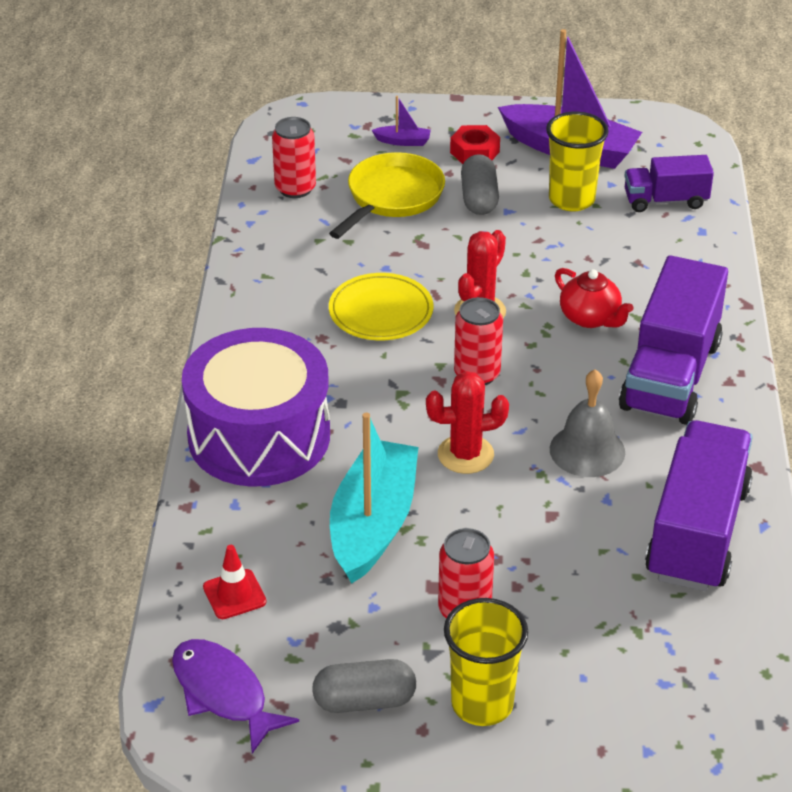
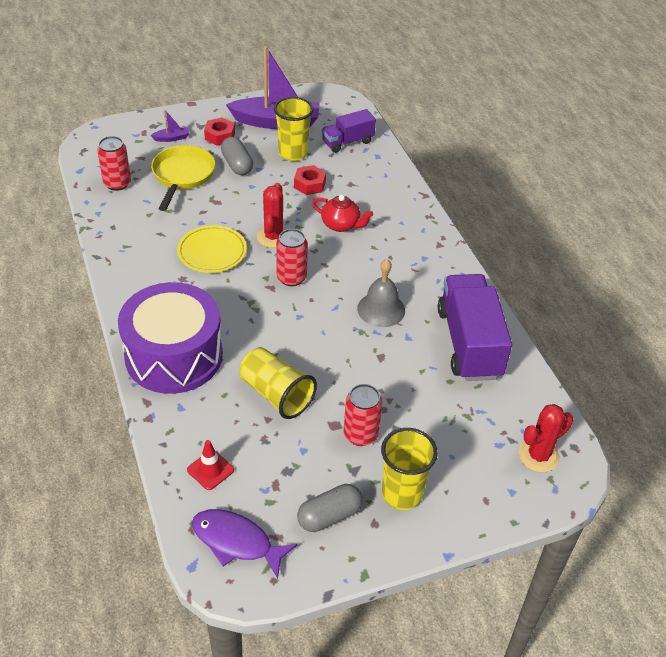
camera: 25 degrees left, 5 degrees up
turquoise boat [330,413,418,584] -> yellow cup [239,347,317,419]
red cactus [426,371,509,474] -> red cactus moved to [519,404,574,473]
purple truck [619,255,728,425] -> none
none -> red nut [294,165,326,195]

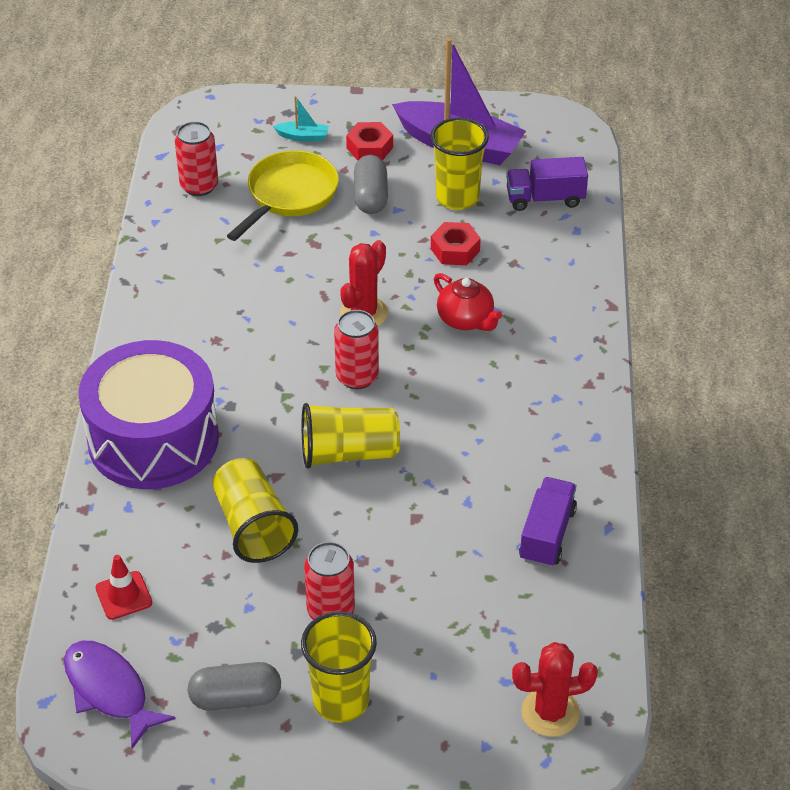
camera: 25 degrees right, 0 degrees up
purple boat [151,109,190,142] -> turquoise boat [273,96,329,141]
yellow plate [177,225,247,273] -> none
grey bell [357,259,405,327] -> none
purple truck [438,274,512,381] -> purple truck [519,477,577,567], size x0.56
none -> yellow cup [302,403,400,469]

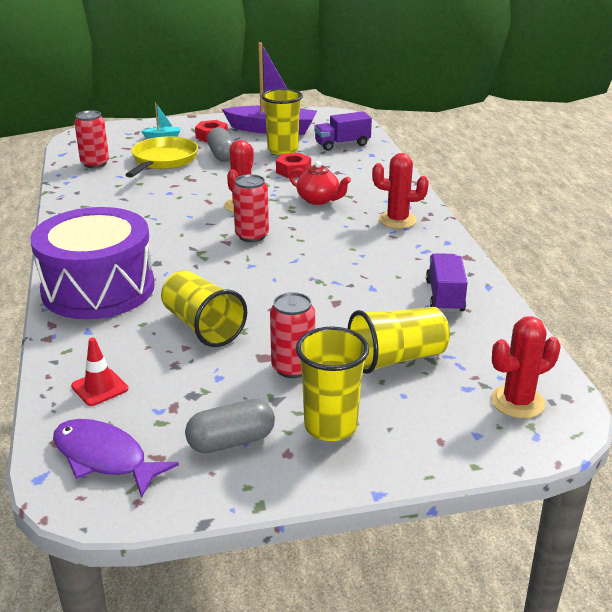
camera: 15 degrees left, 15 degrees down
yellow cup [302,403,400,469] -> yellow cup moved to [348,307,450,374]
none -> red cactus [372,153,429,229]

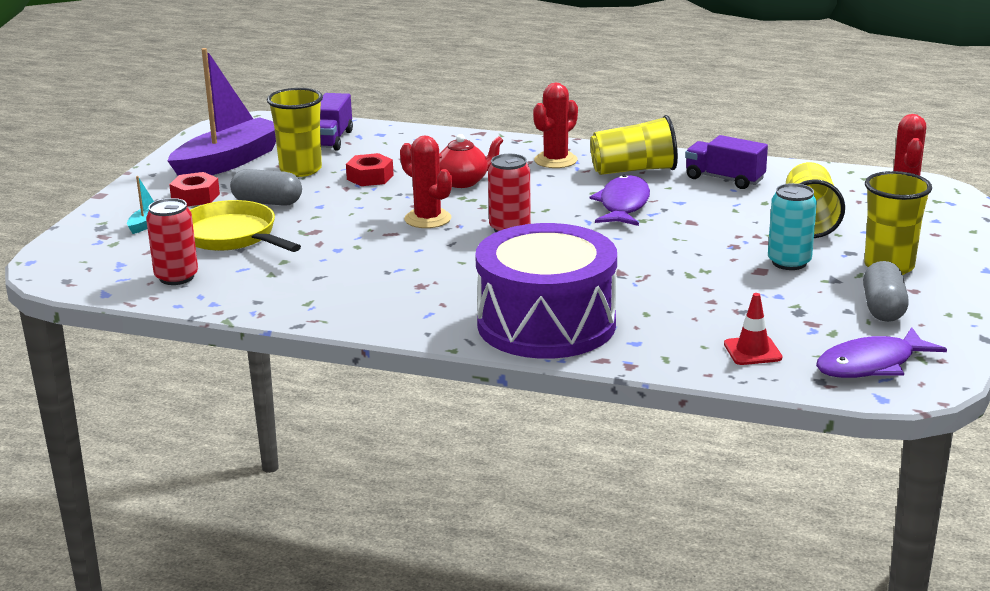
camera: 60 degrees left, 5 degrees down
yellow cup [161,270,247,347] -> yellow cup moved to [590,115,678,175]
red can [270,292,315,378] -> turquoise can [768,183,817,270]
none -> purple fish [590,175,650,226]

